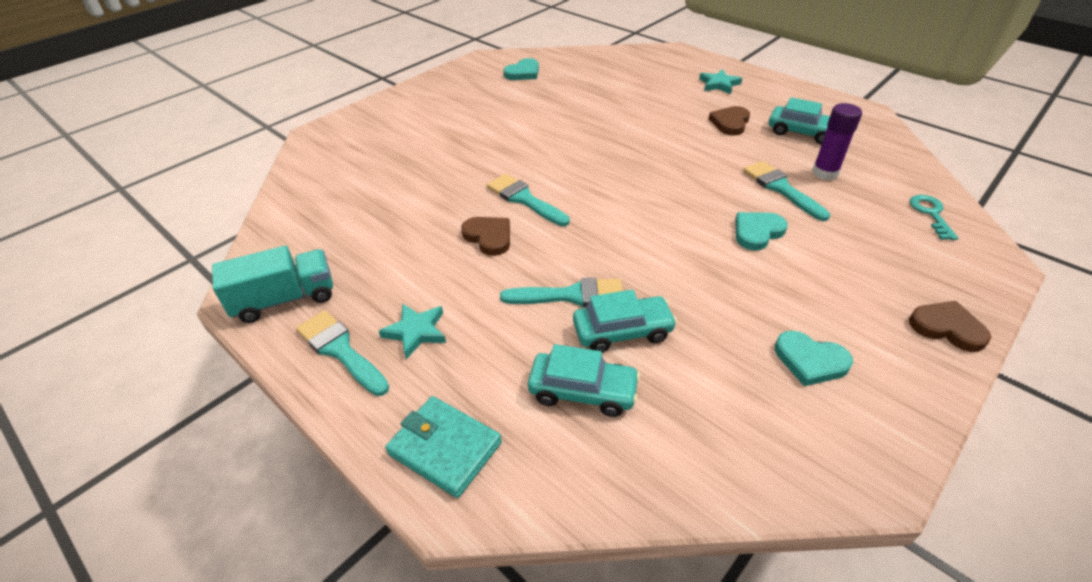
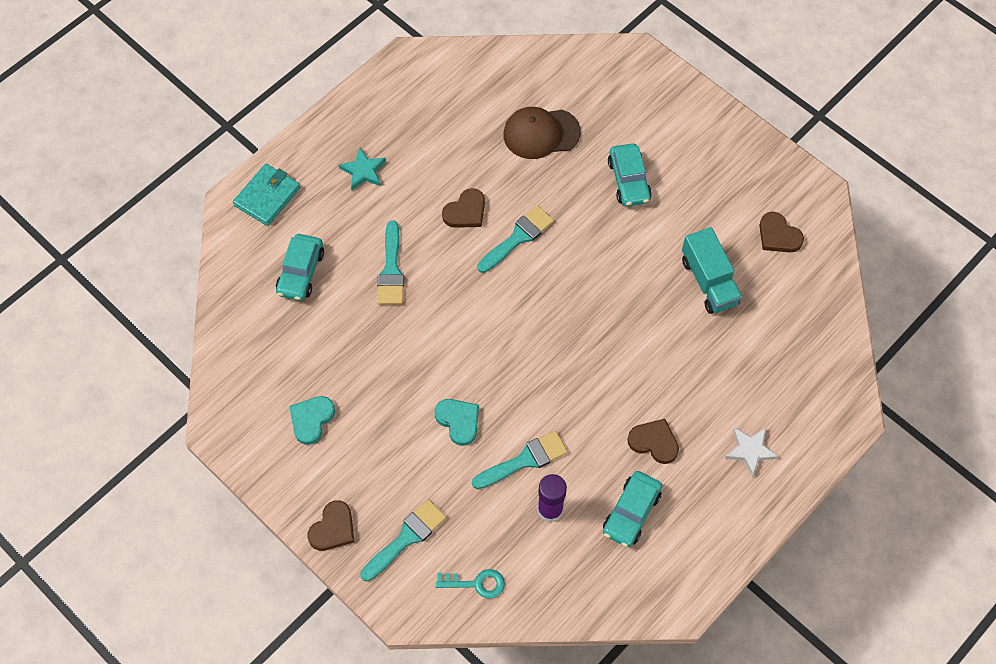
camera: 90 degrees right, 20 degrees up
turquoise truck [212,246,333,323] -> turquoise truck moved to [682,227,742,314]
turquoise brush [296,310,389,396] -> turquoise brush moved to [360,499,447,581]
turquoise heart [504,58,539,80] -> brown heart [759,212,804,253]
turquoise car [573,290,677,353] -> turquoise car moved to [608,143,652,207]
turquoise star [699,69,742,94] -> white star [725,427,779,477]
none -> brown cap [503,107,581,159]

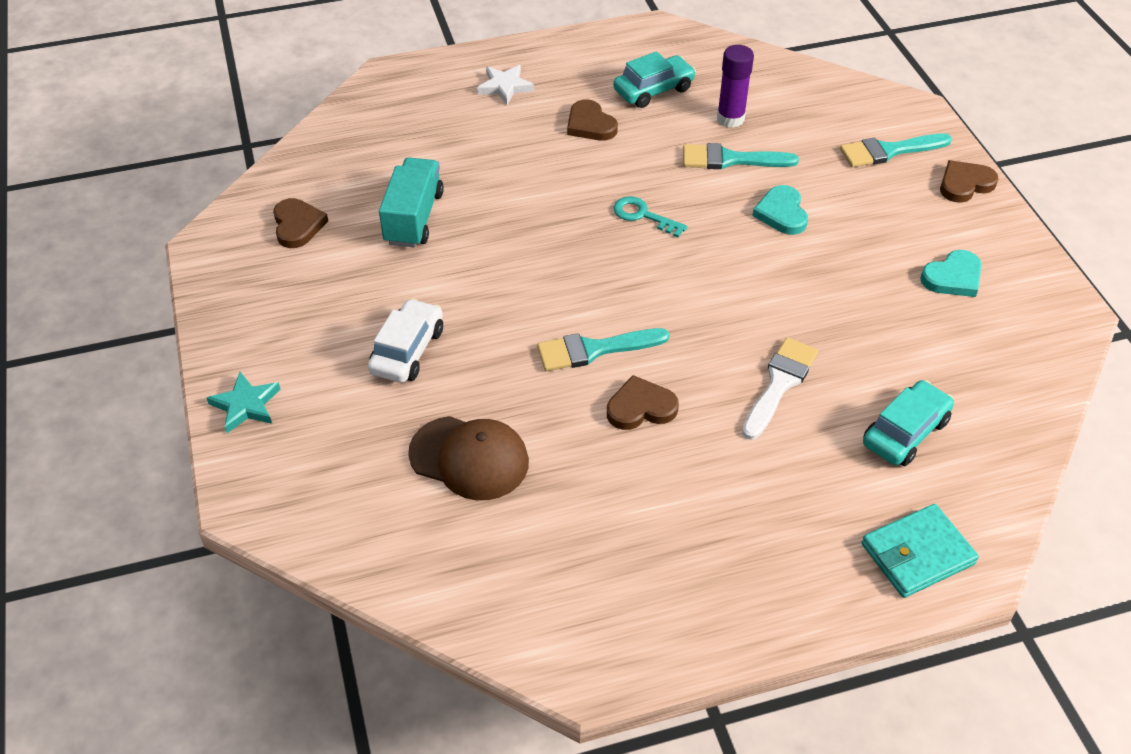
camera: 150 degrees left, 15 degrees down
turquoise star [339,148,386,190] -> turquoise star moved to [207,372,281,433]
turquoise brush [377,220,404,305] -> white brush [742,337,818,440]
turquoise key [436,569,505,598] -> turquoise key moved to [613,196,688,237]
turquoise car [608,143,652,207] -> white car [368,298,443,383]

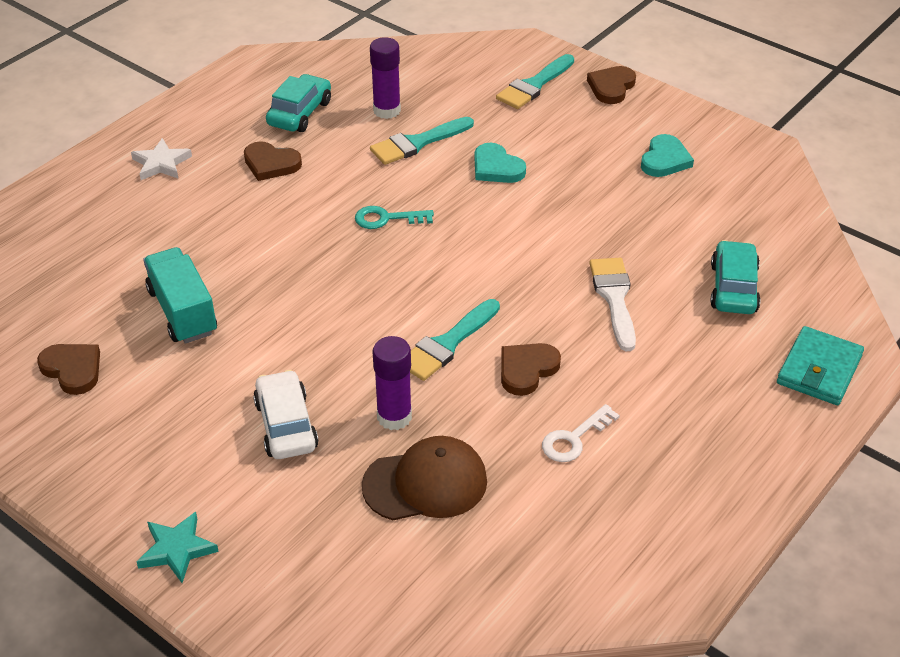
camera: 35 degrees left, 5 degrees down
none -> purple glue stick [373,336,412,430]
none -> white key [542,404,620,462]

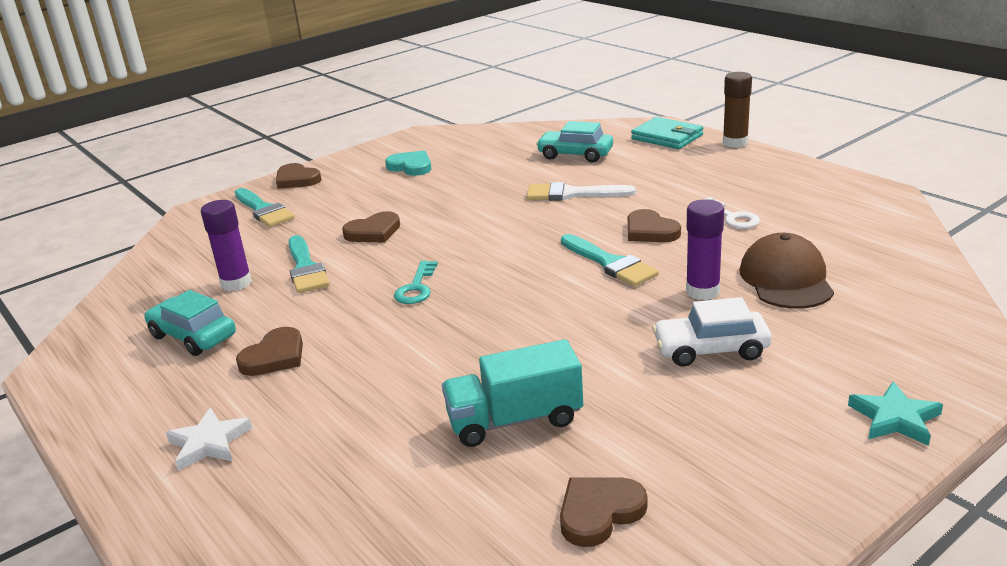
camera: 75 degrees left, 15 degrees down
turquoise heart [475,143,526,183] -> brown heart [342,211,400,243]
none -> brown glue stick [723,72,752,148]

